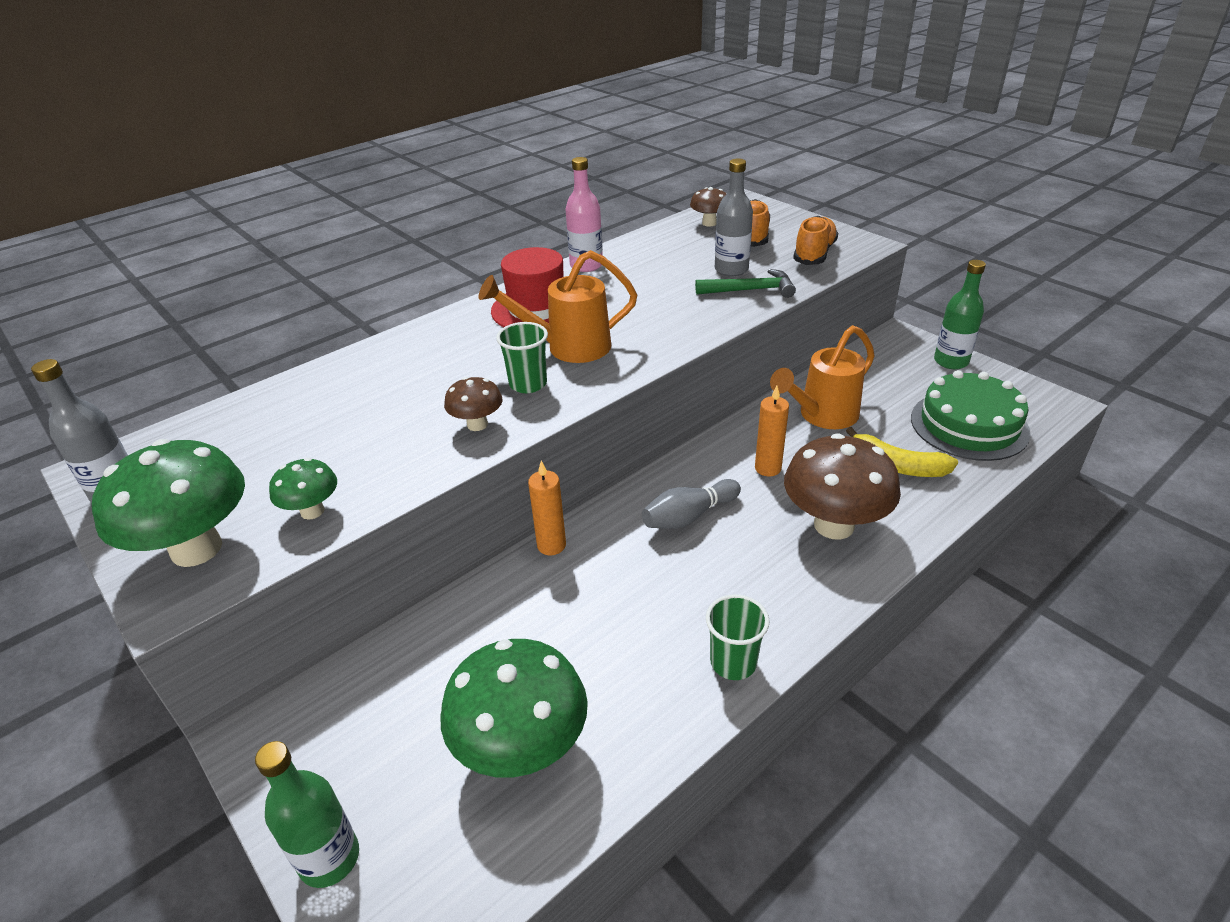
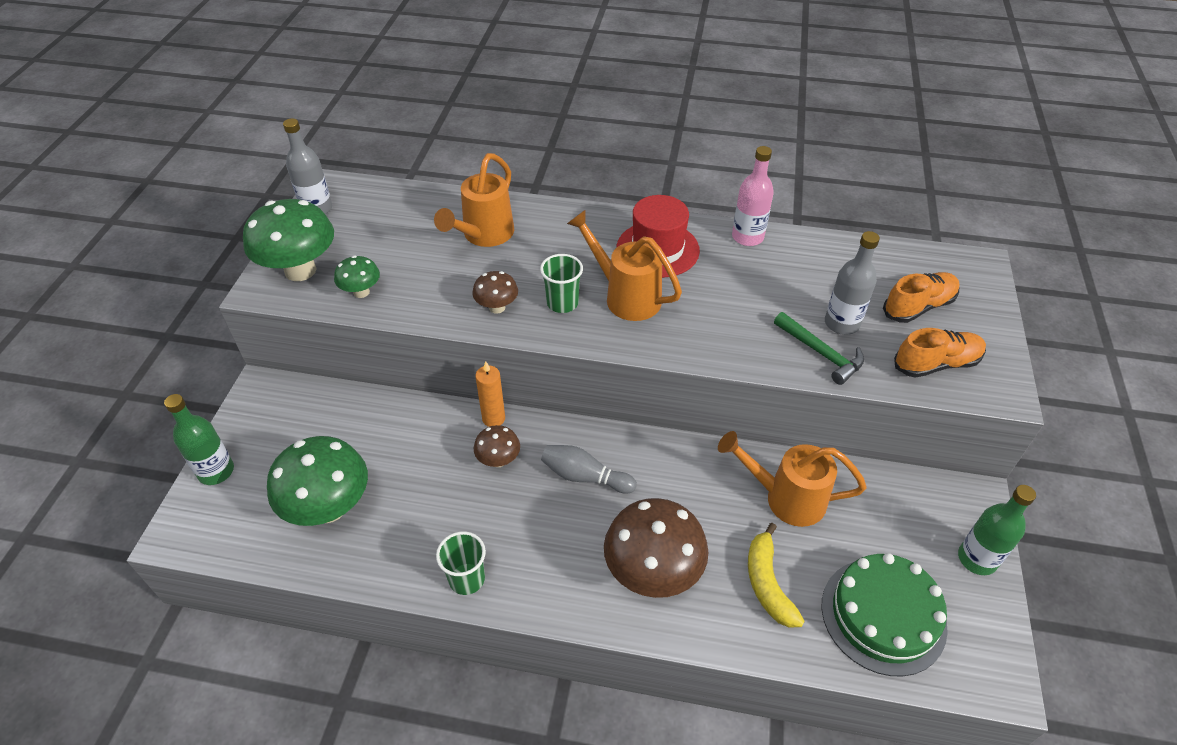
camera: 50 degrees right, 10 degrees up
brown mushroom [690,187,726,227] -> brown mushroom moved to [473,425,520,467]
orange candle [755,386,789,476] -> none
none -> orange watering can [434,153,514,247]

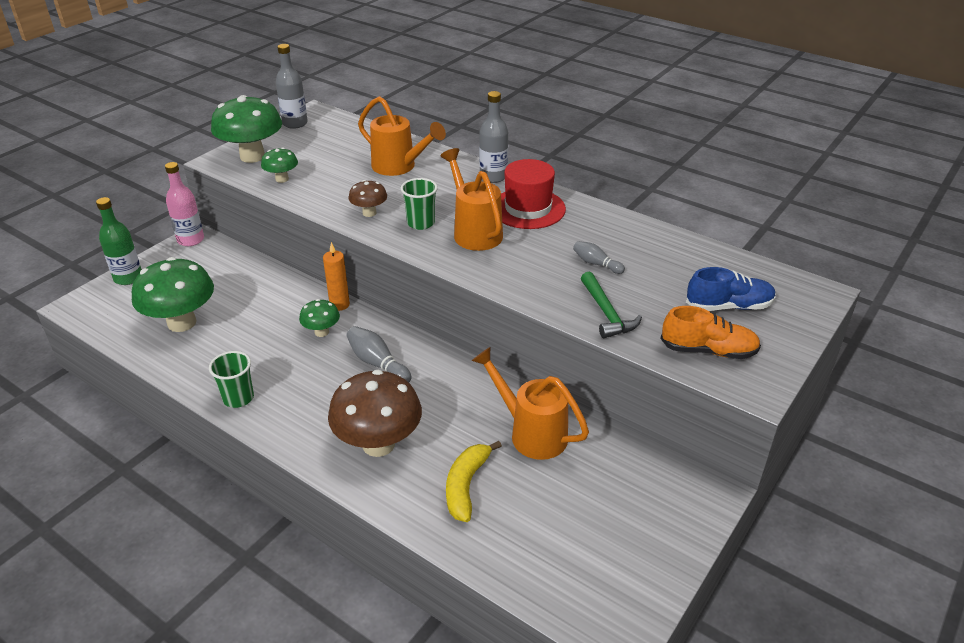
camera: 25 degrees right, 10 degrees down
orange watering can [434,153,514,247] -> orange watering can turned 105 degrees counterclockwise [358,96,446,176]
brown mushroom [473,425,520,467] -> green mushroom [299,299,340,337]
pink bottle [732,146,774,246] -> pink bottle moved to [165,162,204,246]
green cake [821,553,948,676] -> none
grey bottle [825,231,880,335] -> grey bottle moved to [479,91,508,183]
orange shoe [883,272,960,323] -> blue shoe [686,267,776,311]
green bottle [958,485,1036,575] -> none
none -> grey bowling pin [573,241,625,274]

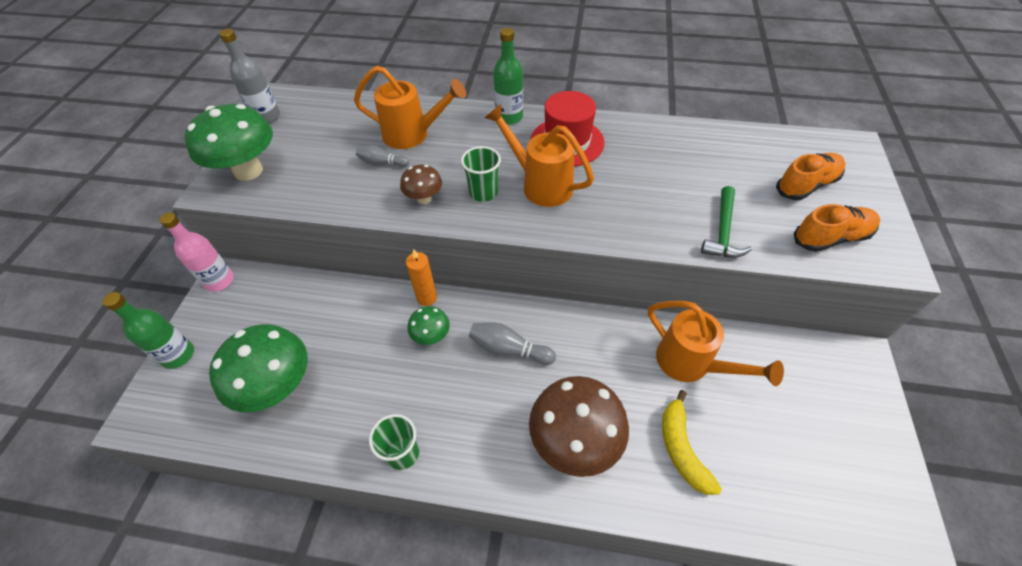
camera: 25 degrees left, 15 degrees up
green mushroom [261,147,298,183] -> none
orange watering can [472,347,589,460] -> orange watering can turned 150 degrees counterclockwise [648,301,784,386]
grey bottle [479,91,508,183] -> green bottle [493,28,523,125]
grey bowling pin [573,241,625,274] -> grey bowling pin moved to [356,146,409,167]
green hammer [581,272,642,338] -> green hammer turned 60 degrees clockwise [701,186,752,258]
blue shoe [686,267,776,311] -> orange shoe [776,153,845,200]

